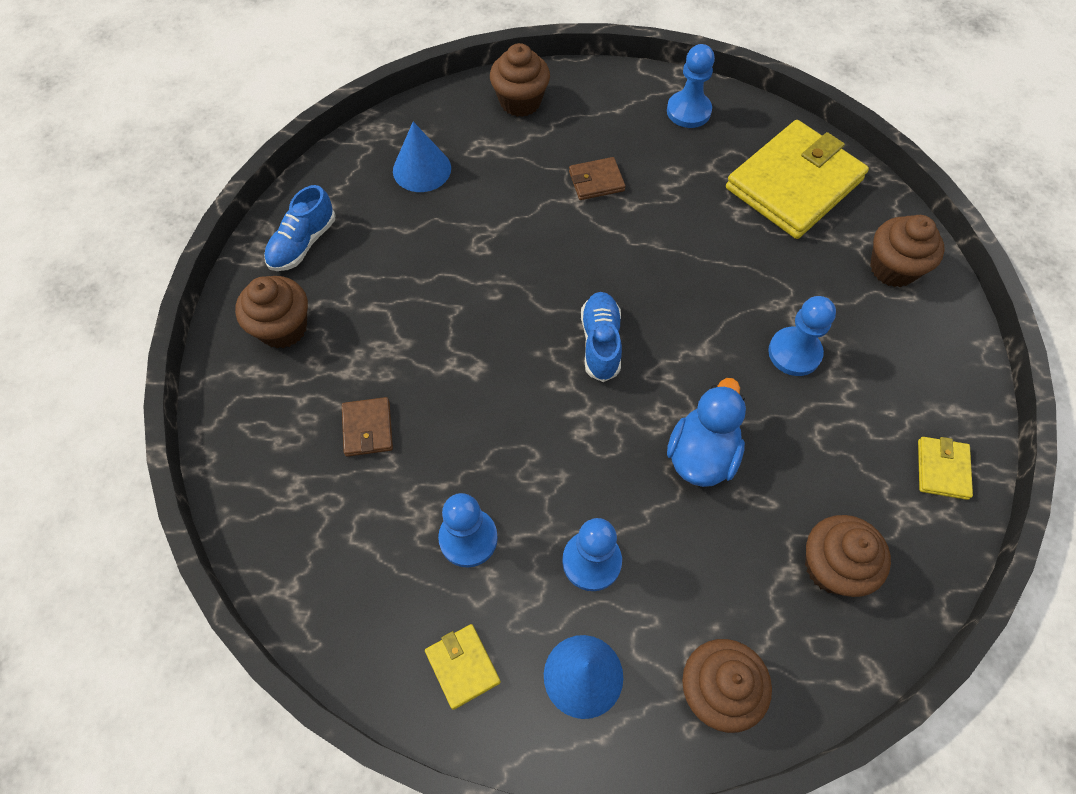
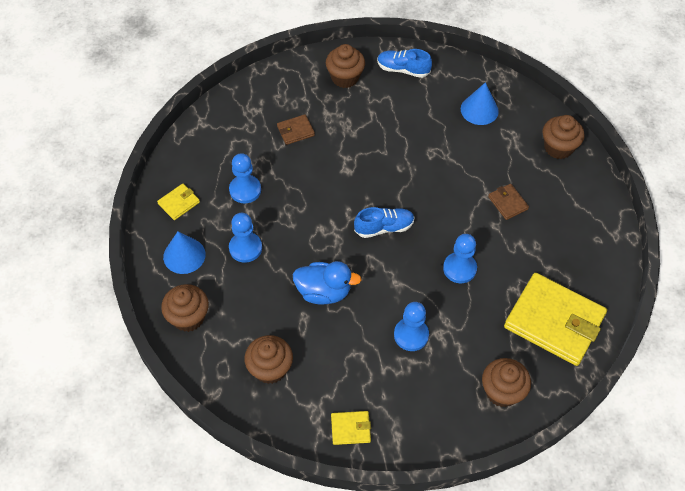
camera: 75 degrees right, 5 degrees down
blue pawn [667,44,715,128] -> blue pawn moved to [443,234,477,283]

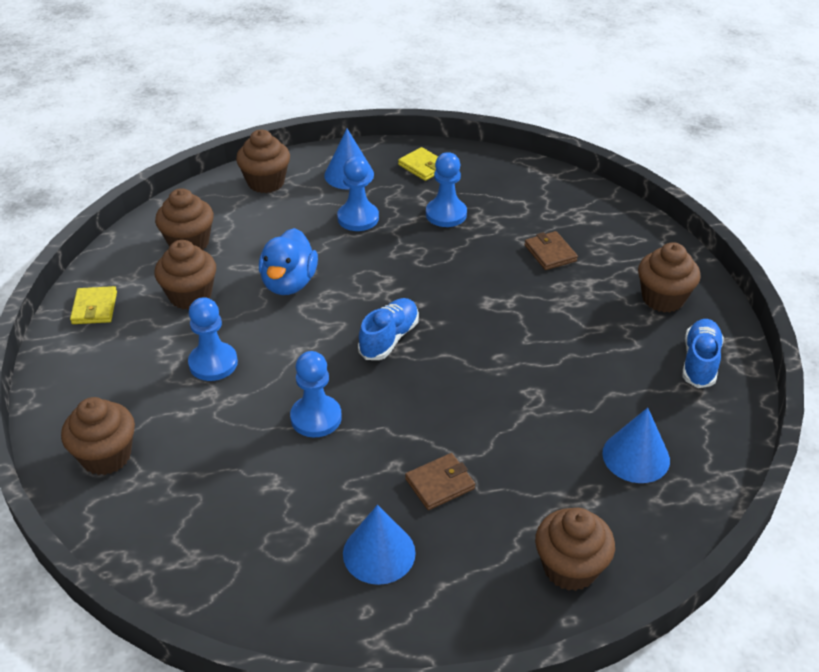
camera: 90 degrees right, 15 degrees down
blue shoe [354,207,415,238] -> blue shoe turned 135 degrees counterclockwise [358,298,419,360]
yellow wallet [504,273,607,366] -> none
none -> brown cupcake [155,240,216,310]
none -> blue cone [343,505,416,585]

